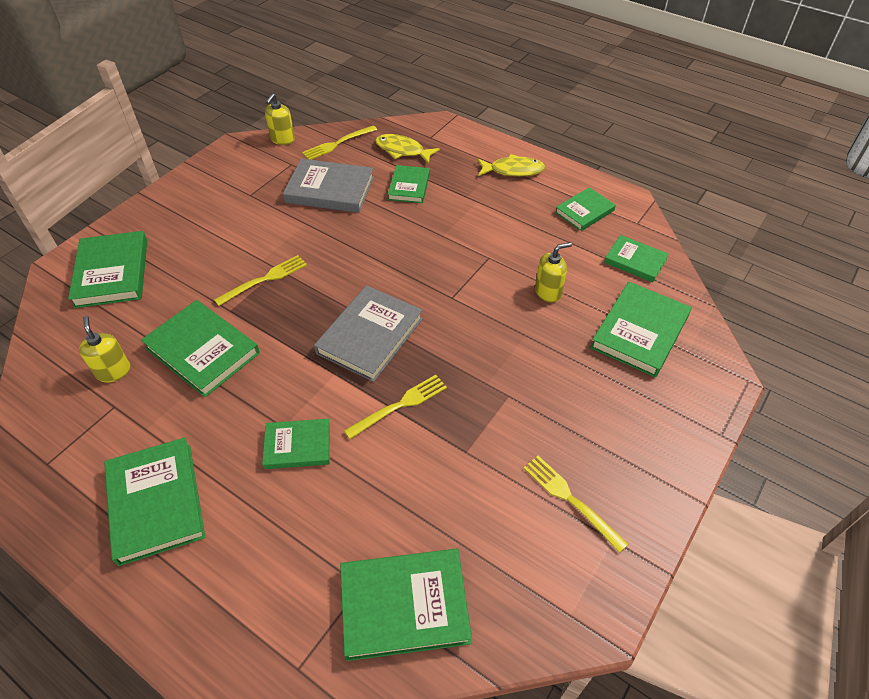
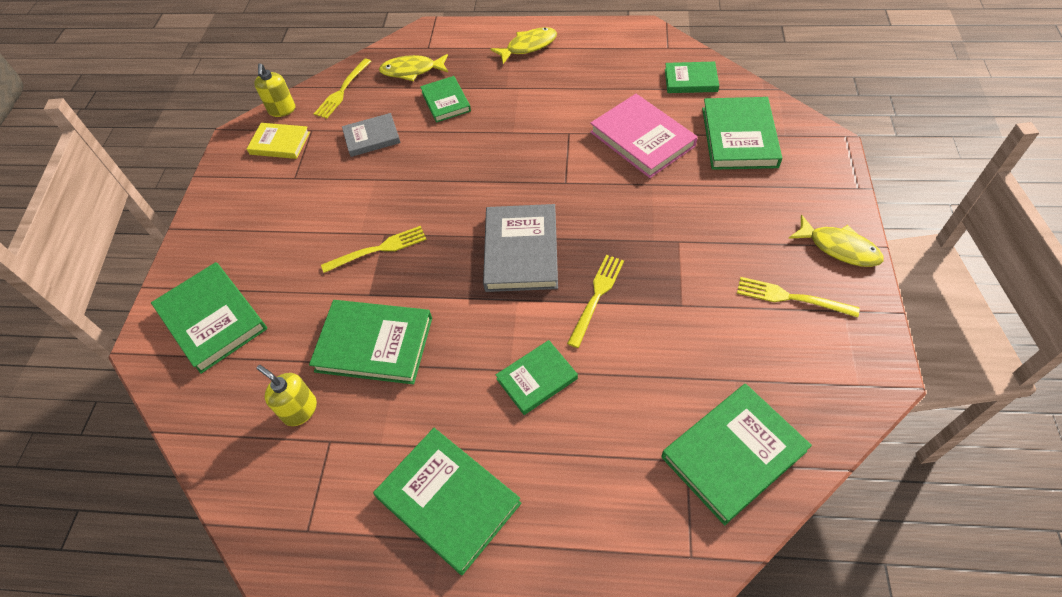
camera: 25 degrees left, 5 degrees up
yellow fork [214,255,307,306] -> yellow fork turned 45 degrees clockwise [321,226,427,273]
grey book [283,159,374,213] -> grey book [342,113,401,157], size x0.61
yellow soap dispenser [535,242,572,303] -> pink book [590,94,698,178]
green book [555,187,616,231] -> none
none -> yellow book [247,123,310,159]
none -> yellow fish [788,215,884,267]

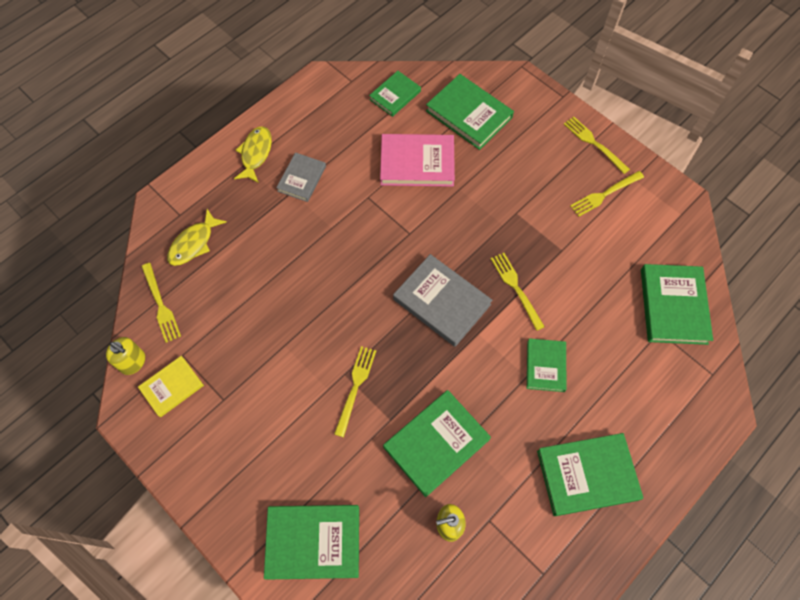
camera: 55 degrees left, 10 degrees up
grey book [342,113,401,157] -> grey book moved to [276,153,326,202]
green book [420,76,471,123] -> none
yellow fish [788,215,884,267] -> yellow fork [564,116,630,174]

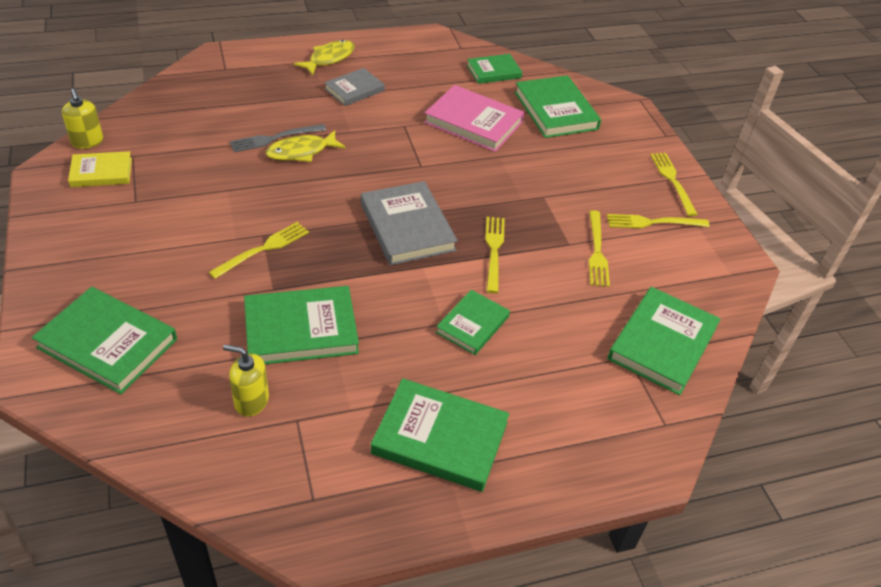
camera: 25 degrees right, 20 degrees down
yellow fork [141,263,181,343] -> yellow fork moved to [589,210,610,287]
yellow fish [167,209,227,266] -> yellow fish moved to [266,130,346,162]
none -> grey fork [229,124,326,152]

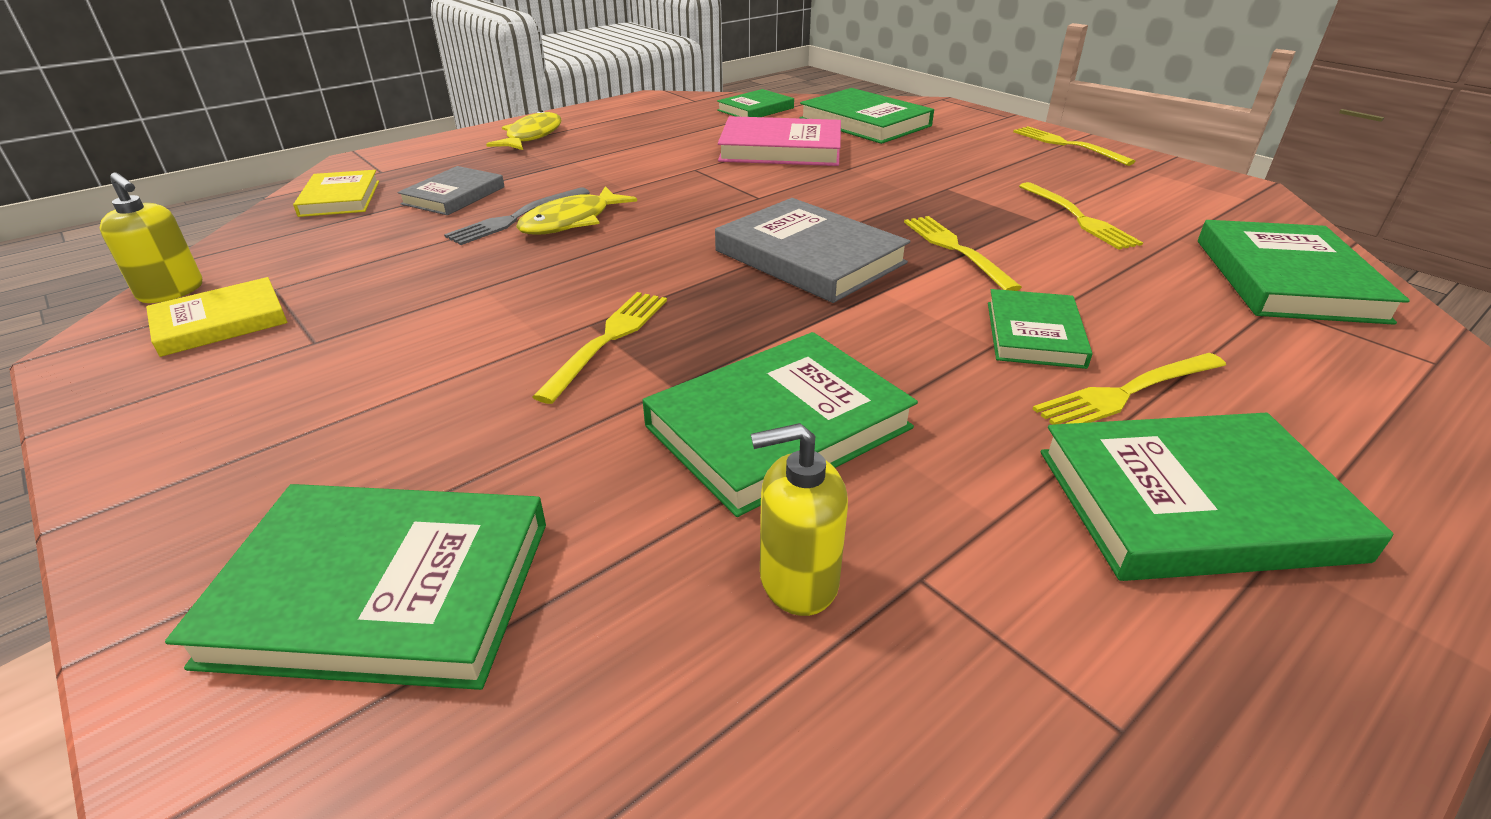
camera: 20 degrees left, 10 degrees down
grey book [324,68,385,106] -> grey book moved to [397,166,505,215]
yellow fork [607,214,709,228] -> yellow fork moved to [1033,353,1226,425]
none -> yellow book [293,170,379,217]

